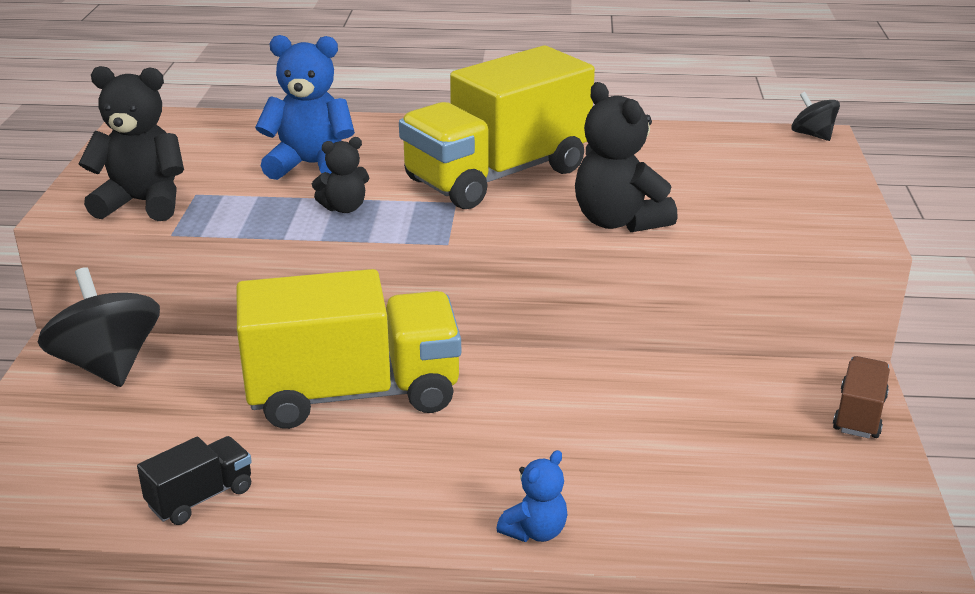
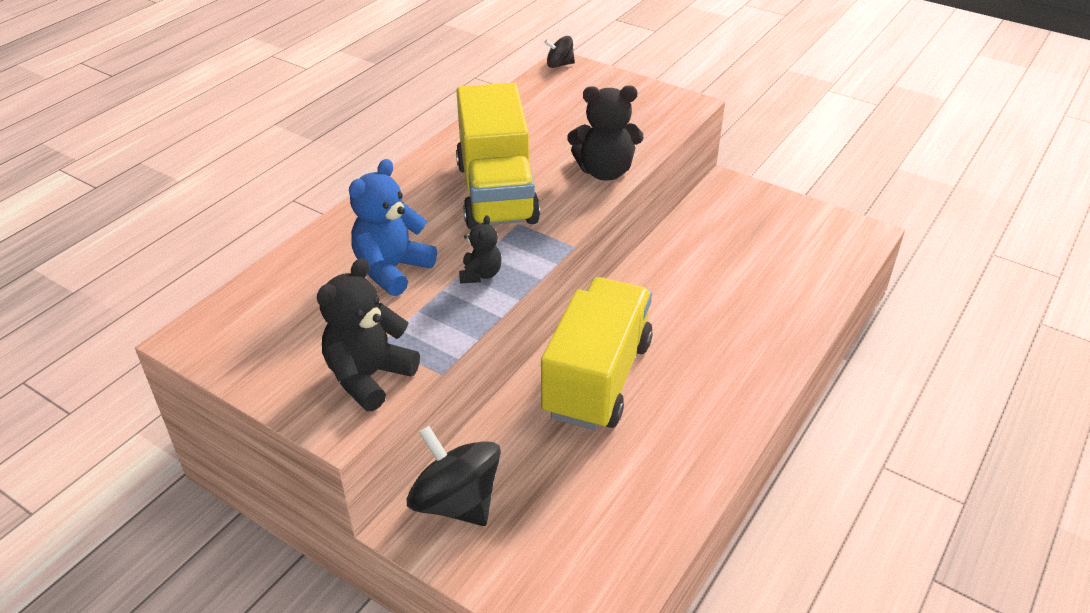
camera: 60 degrees left, 10 degrees up
black spinning top [38,267,160,387] -> black spinning top turned 45 degrees clockwise [407,426,501,526]
black truck [137,436,252,525] -> none
blue teddy bear [497,450,567,542] -> none
brown truck [833,356,890,438] -> none

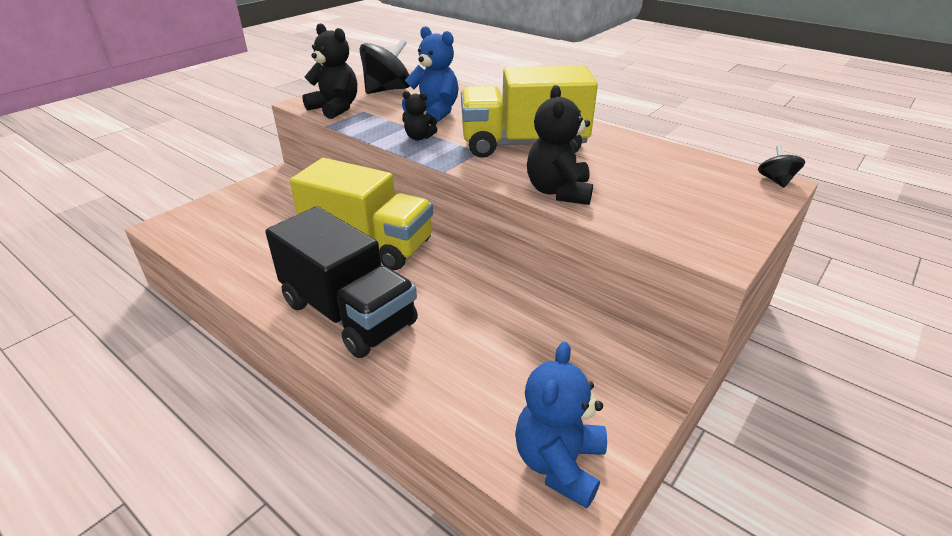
camera: 95 degrees right, 5 degrees down
black spinning top [407,426,501,526] -> black spinning top moved to [359,39,410,94]
none -> black truck [265,206,418,358]
none -> blue teddy bear [515,342,607,508]

